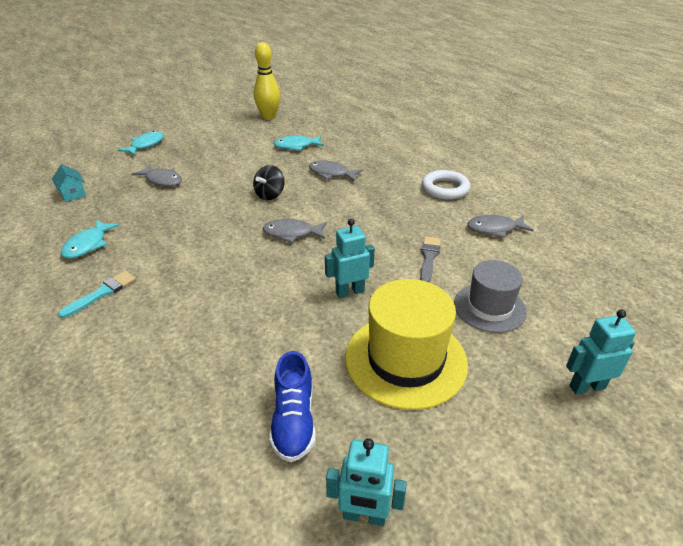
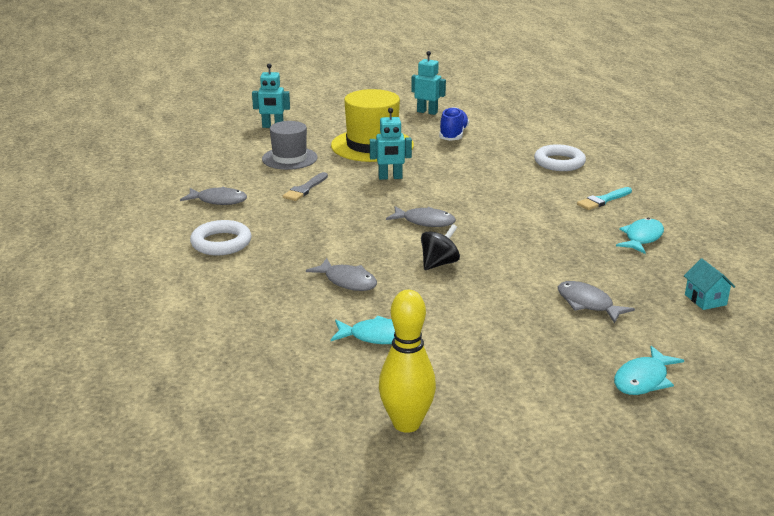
camera: 165 degrees left, 10 degrees down
none -> white ring [534,144,586,171]

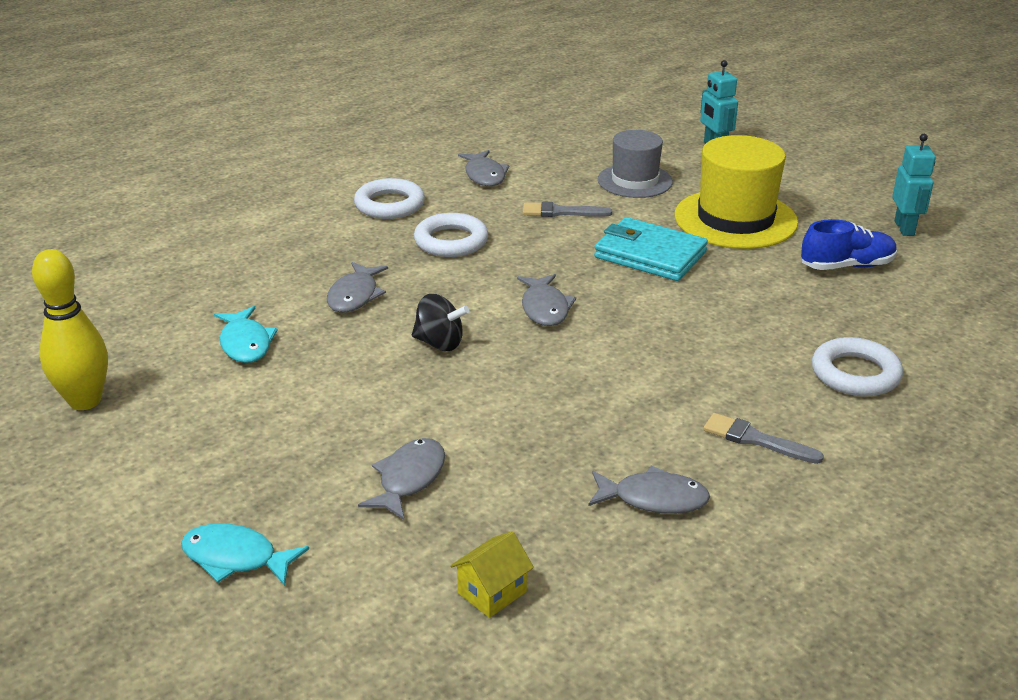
camera: 65 degrees right, 5 degrees up
turquoise robot [370,108,412,180] -> turquoise wallet [594,217,708,281]
turquoise brush [577,187,632,210] -> grey brush [703,413,824,464]
turquoise fish [616,218,664,254] -> grey fish [588,466,710,514]
turquoise house [684,259,735,310] -> yellow house [450,531,534,618]
none -> white ring [414,213,488,257]

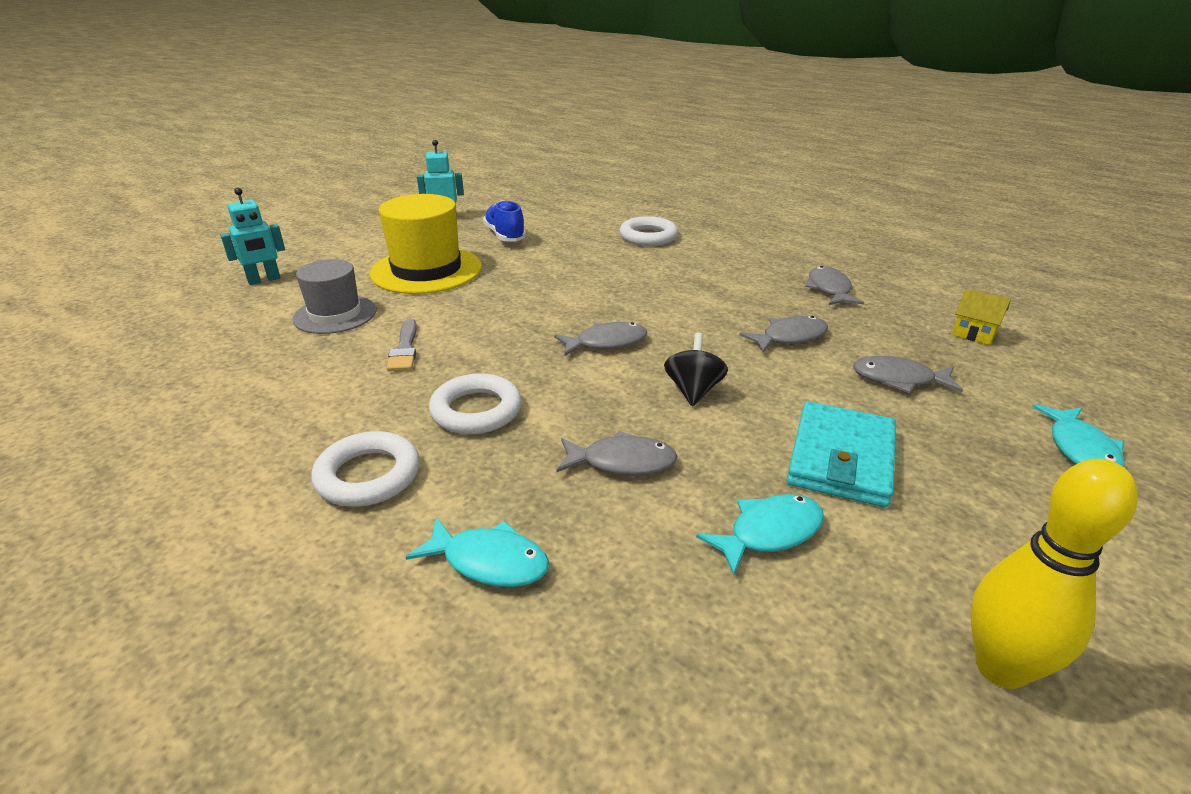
camera: 100 degrees left, 0 degrees up
grey fish [458,150,509,186] -> grey fish moved to [740,316,828,353]
turquoise wallet [594,217,708,281] -> turquoise wallet moved to [787,402,896,507]
grey brush [703,413,824,464] -> none
none -> turquoise fish [406,517,549,587]

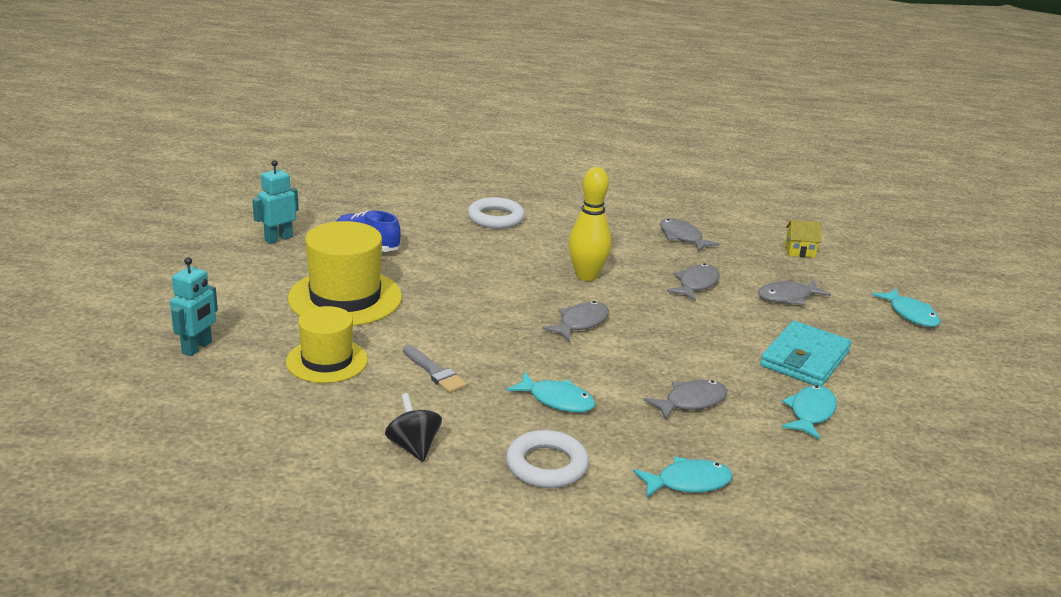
camera: 35 degrees left, 5 degrees down
grey hat [292,259,377,334] -> yellow hat [286,306,368,383]
white ring [429,373,522,434] -> turquoise fish [506,372,596,412]
black spinning top [664,333,728,406] -> black spinning top moved to [385,393,442,462]
turquoise wallet [787,402,896,507] -> turquoise wallet turned 45 degrees clockwise [760,321,852,386]
yellow bowling pin [971,459,1138,689] -> yellow bowling pin moved to [568,167,612,281]

